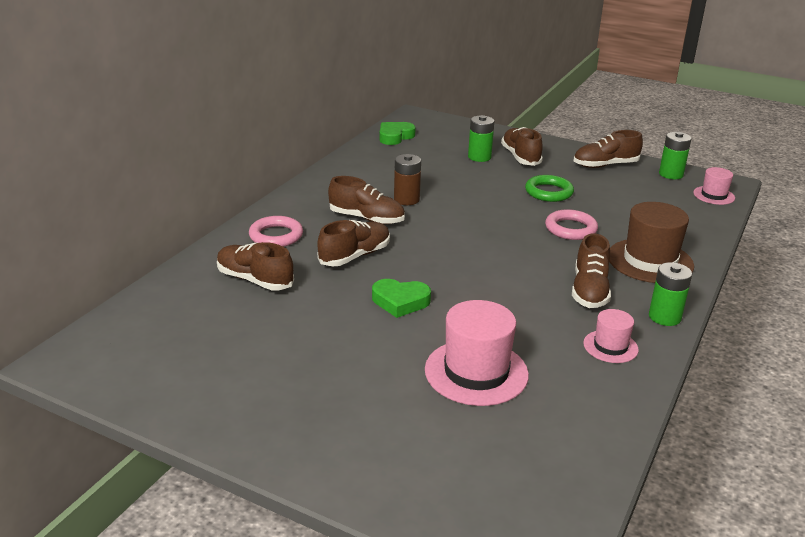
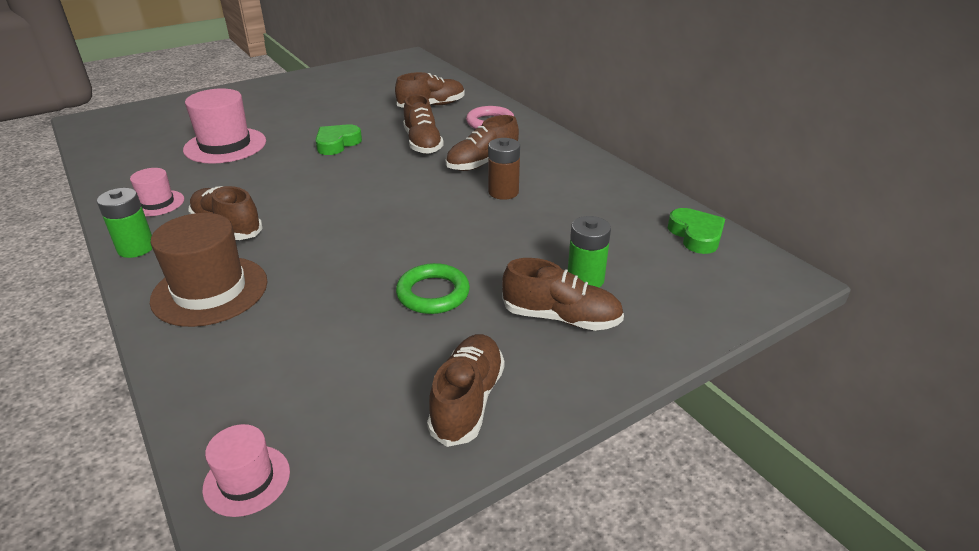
camera: 120 degrees right, 5 degrees up
pink ring [545,209,598,240] -> none
green battery [659,132,692,179] -> none

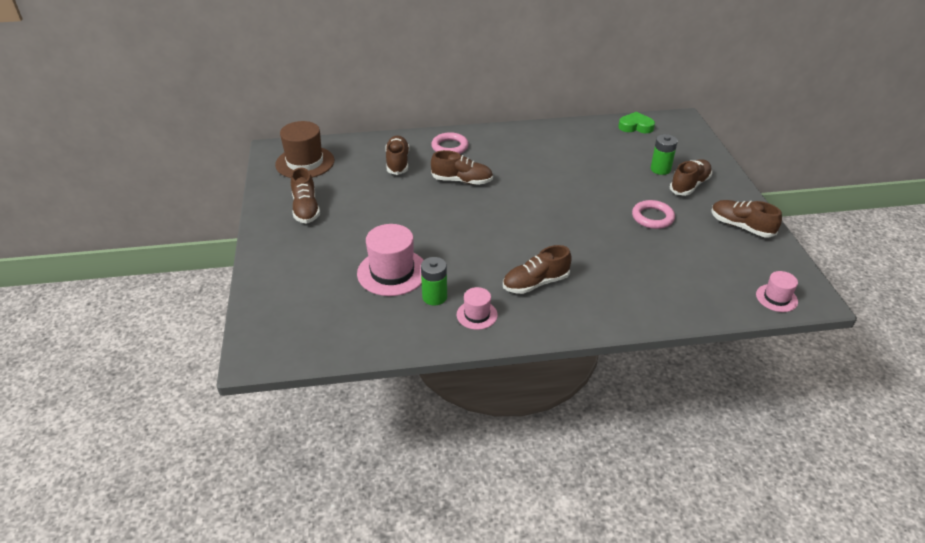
camera: 65 degrees left, 5 degrees up
green battery [97,188,152,258] -> green battery moved to [421,257,447,305]
brown hat [150,213,267,327] -> brown hat moved to [275,121,334,178]
green heart [315,124,362,155] -> none
green ring [396,263,470,314] -> pink ring [632,200,675,229]
brown shoe [446,115,519,171] -> brown shoe moved to [291,168,320,223]
brown battery [488,138,520,200] -> none

